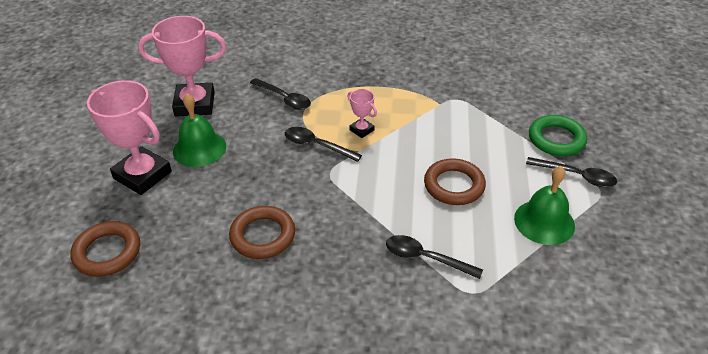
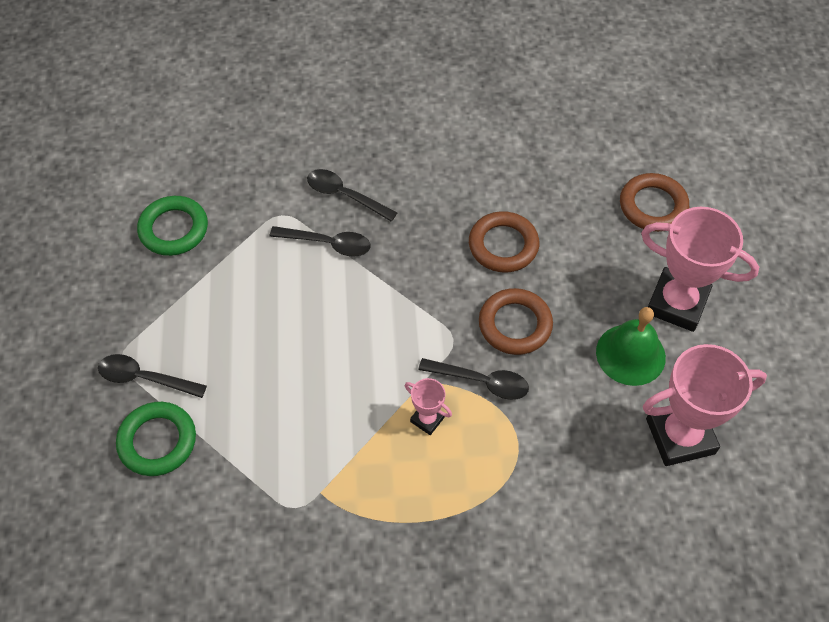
camera: 170 degrees right, 15 degrees up
black spoon [250,78,311,110] -> black spoon moved to [307,169,398,222]
brown ring [424,158,486,205] -> brown ring moved to [479,288,553,355]
green bell [514,166,575,245] -> none
none -> green ring [137,196,208,256]

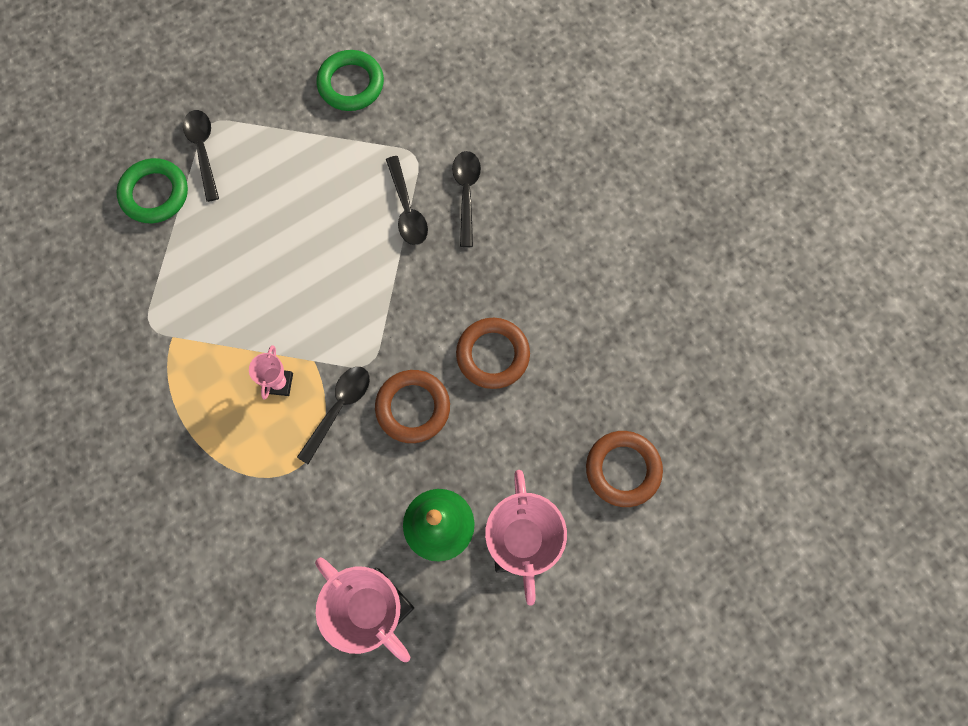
camera: 60 degrees right, 15 degrees up
black spoon [418,358,529,400] -> black spoon turned 135 degrees counterclockwise [297,367,370,464]

